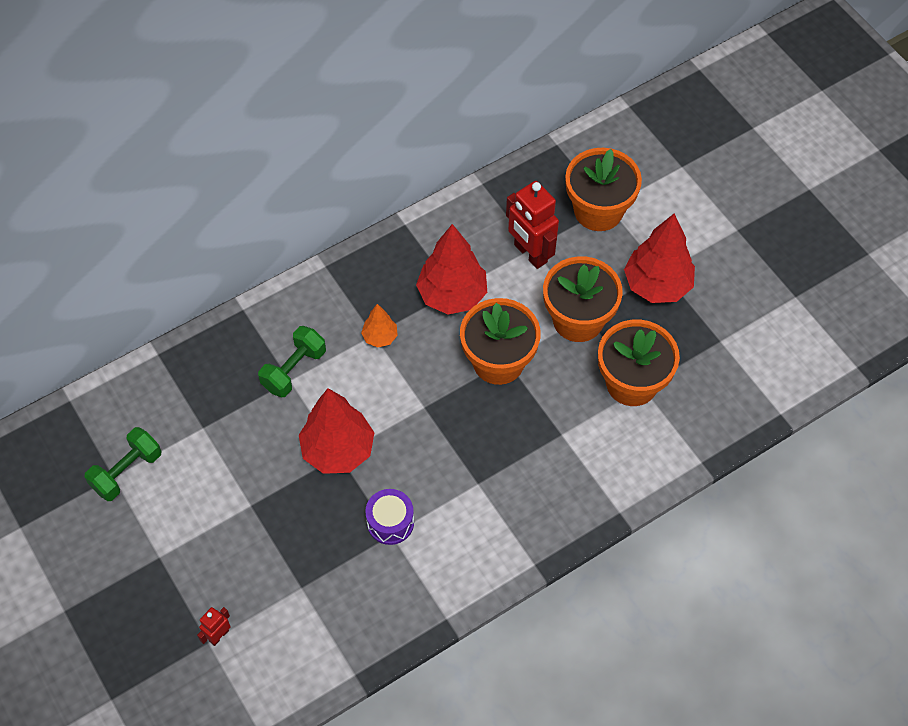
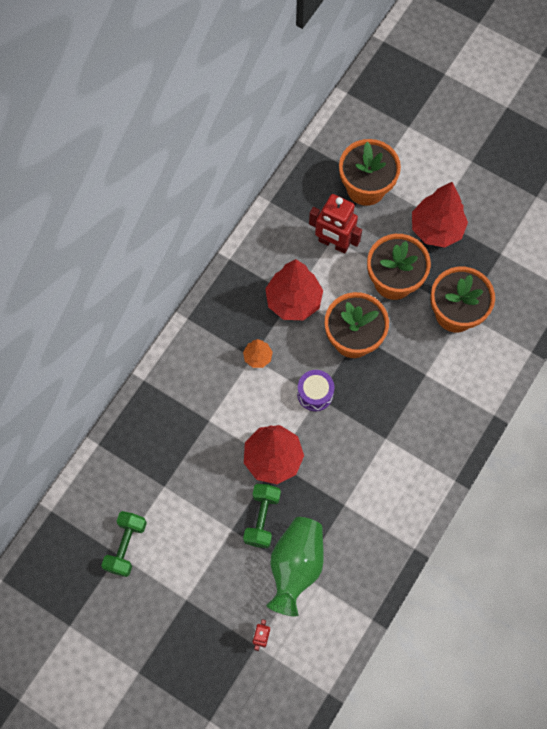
camera: 25 degrees left, 10 degrees up
green dumbbell [258,326,326,397] -> green dumbbell moved to [243,484,281,548]
purple drum [365,489,414,545] -> purple drum moved to [297,370,334,411]
none -> green vase [266,517,324,617]

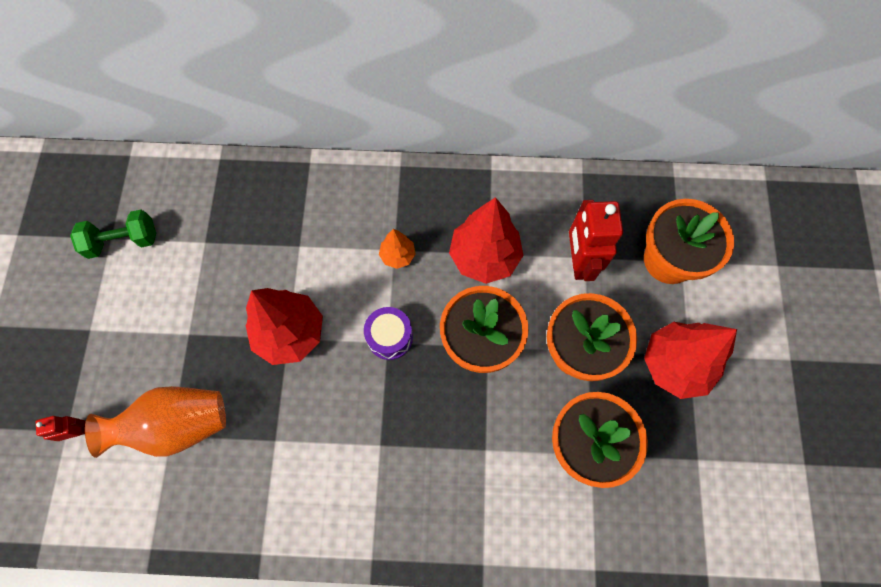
camera: 60 degrees right, 0 degrees up
green dumbbell [243,484,281,548] -> none
green vase [266,517,324,617] -> orange vase [85,386,226,458]

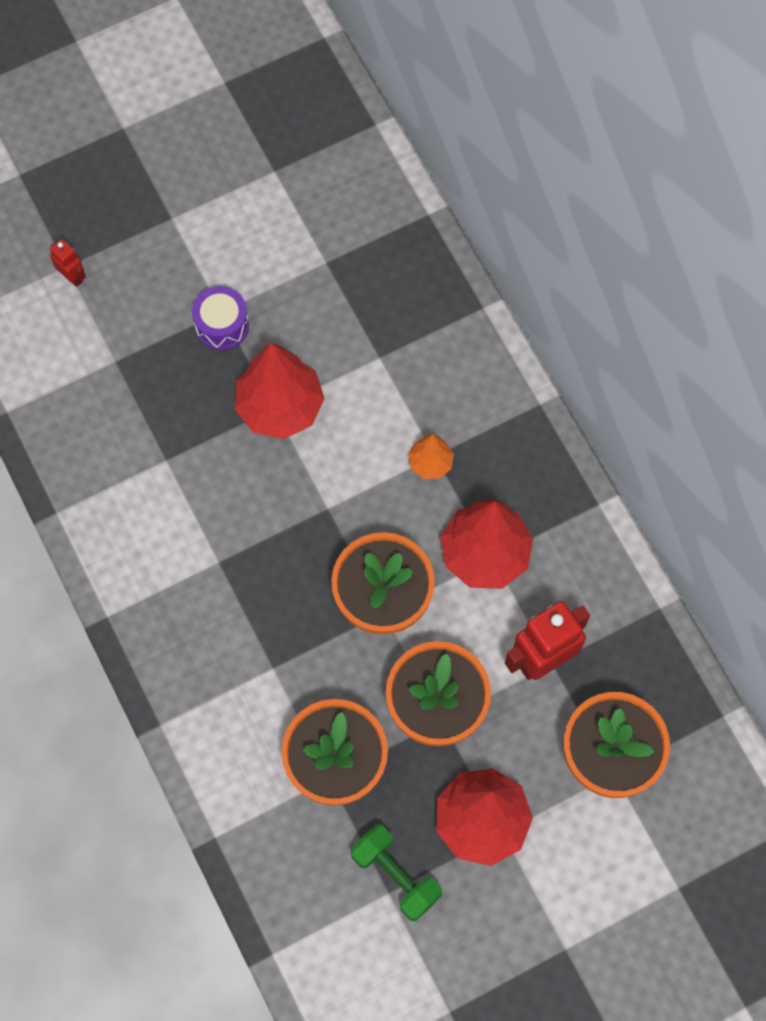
camera: 60 degrees right, 0 degrees up
green dumbbell [70,210,156,259] -> green dumbbell moved to [351,824,442,921]
orange vase [85,386,226,458] -> none
purple drum [364,307,413,360] -> purple drum moved to [192,286,249,350]

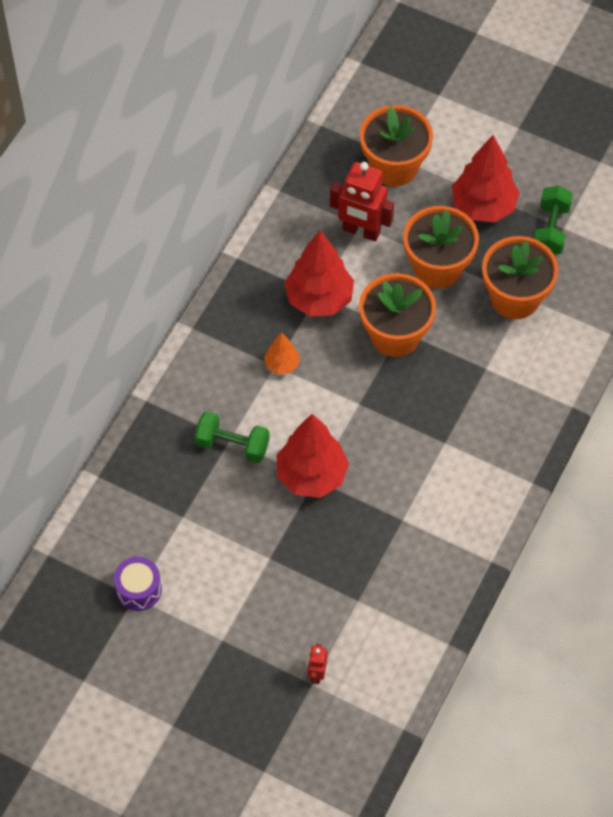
camera: 125 degrees left, 10 degrees down
purple drum [192,286,249,350] -> purple drum moved to [114,557,162,611]
none -> green dumbbell [194,411,270,463]

